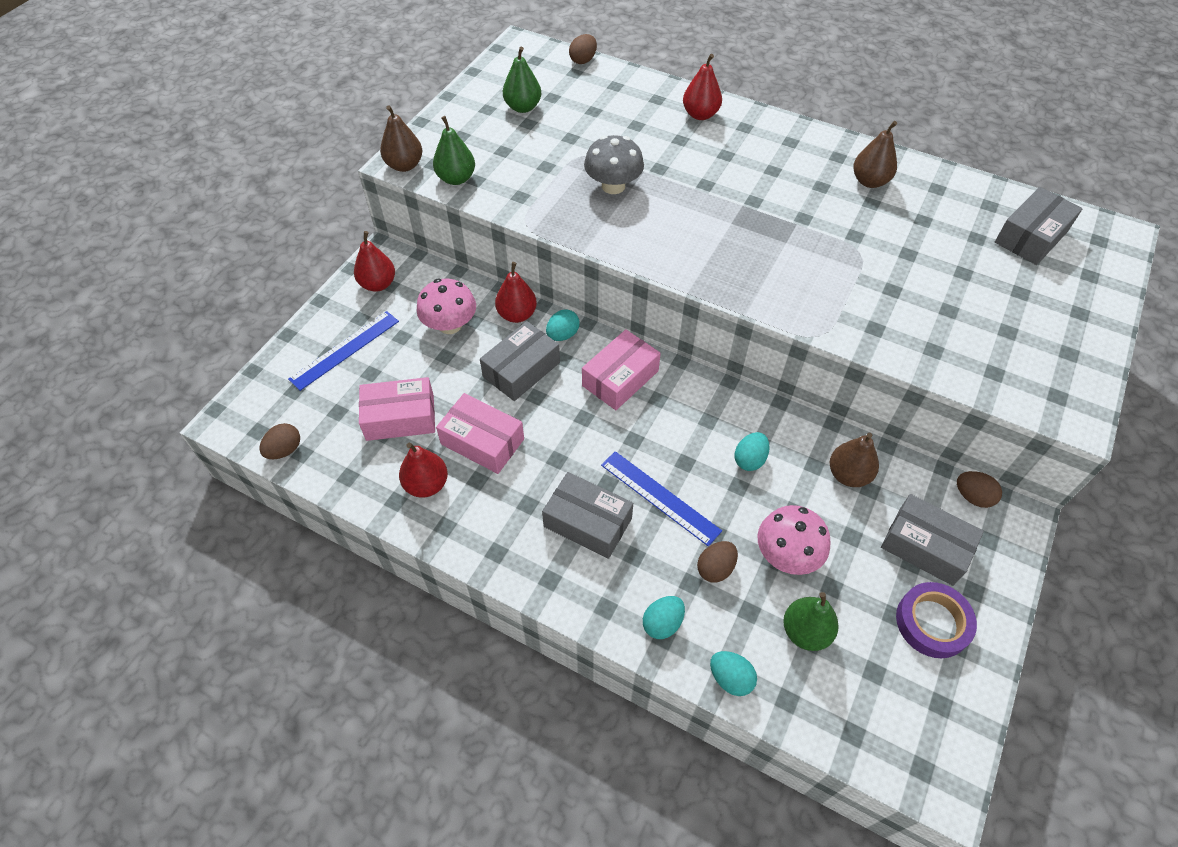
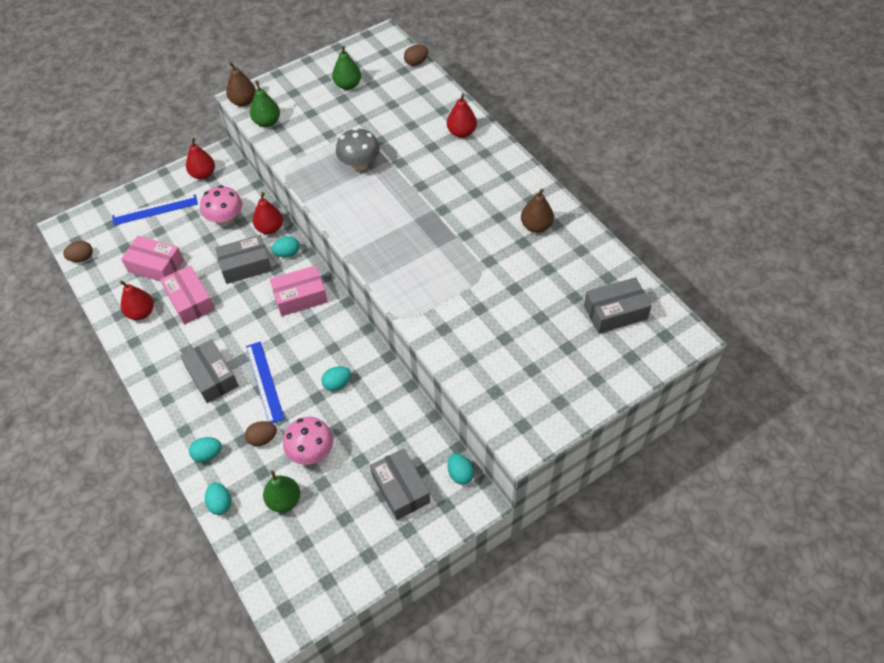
camera: 30 degrees right, 0 degrees up
brown pear [830,433,879,487] -> none
purple tape [896,582,977,658] -> none
brown egg [957,471,1002,508] -> turquoise egg [447,453,474,485]

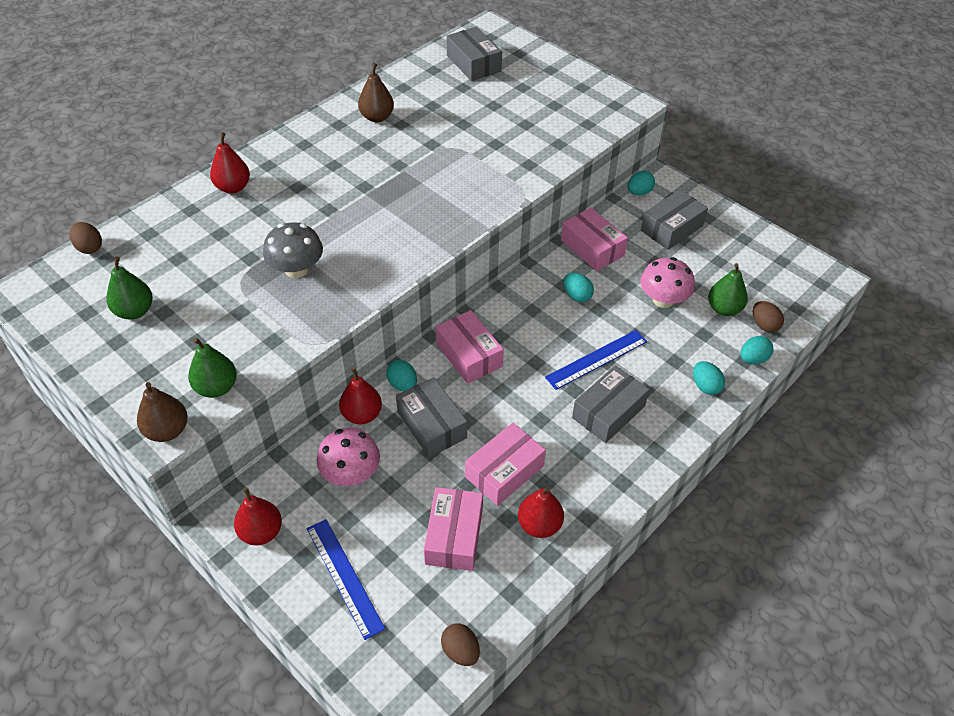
camera: 105 degrees left, 5 degrees down
brown egg [245,421,277,446] -> brown egg moved to [753,301,784,333]
none -> pink box [561,208,628,271]

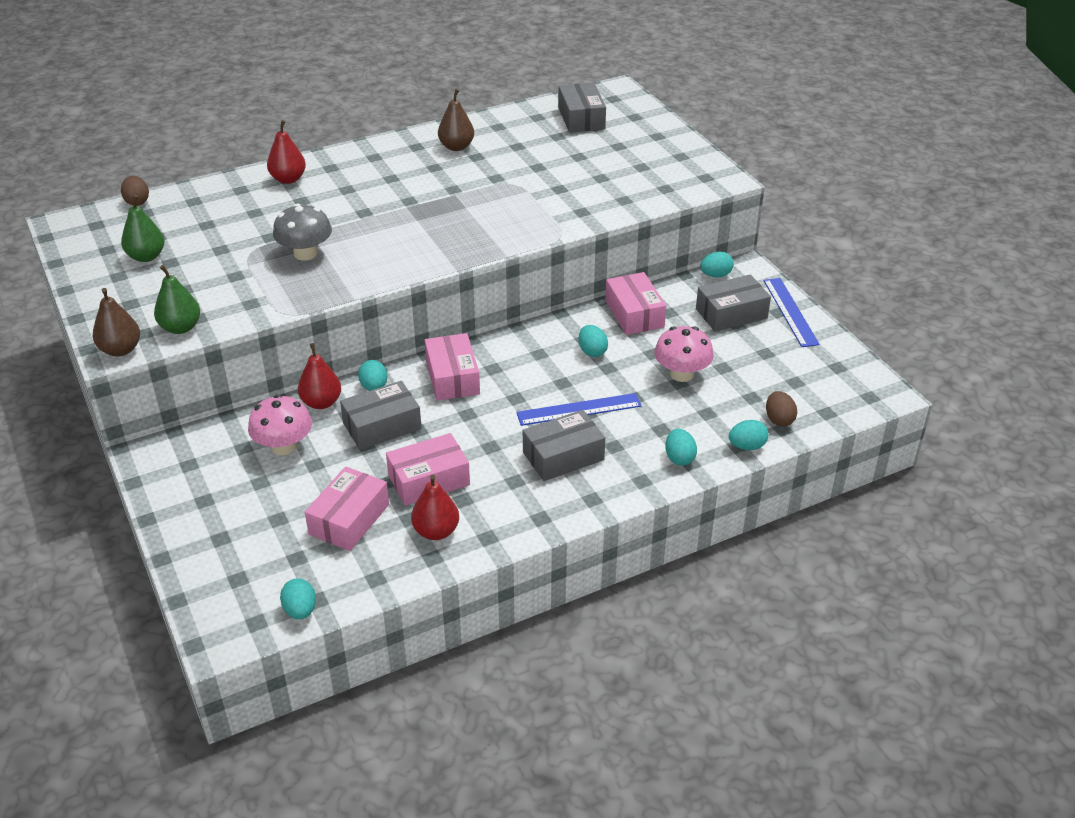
camera: 20 degrees right, 10 degrees down
red pear [234,487,282,545] -> none
blue ruler [307,519,385,640] -> blue ruler moved to [763,278,820,347]
grey box [396,377,467,457] -> grey box turned 75 degrees clockwise [340,381,422,450]
brown egg [441,623,480,666] -> turquoise egg [280,578,316,619]
green pear [708,263,748,316] -> none

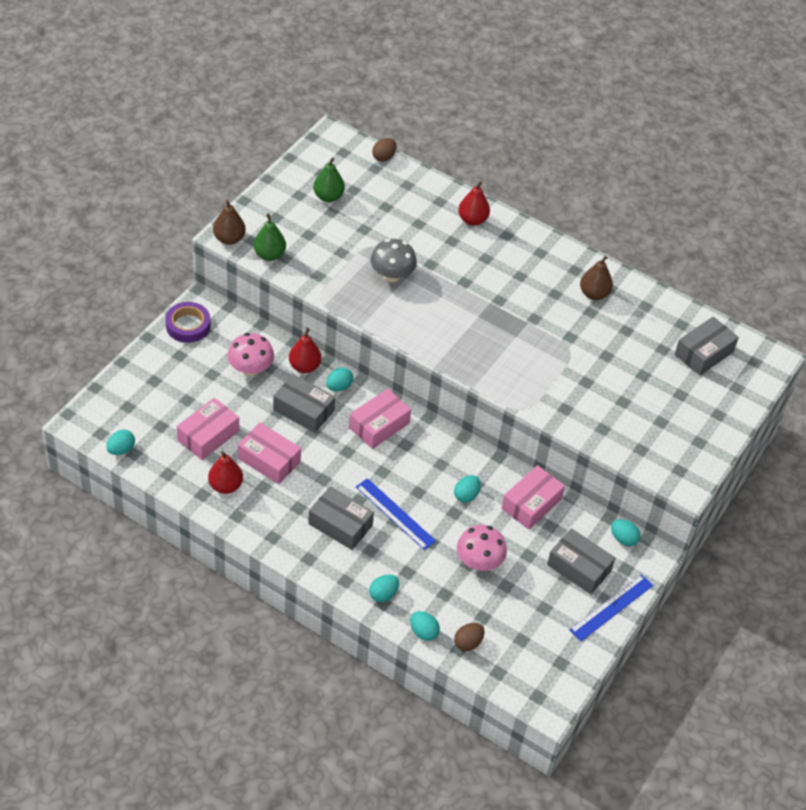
camera: 55 degrees right, 10 degrees up
pink box [305,466,389,551] -> pink box turned 45 degrees counterclockwise [177,398,239,460]
none -> purple tape [165,302,211,343]

